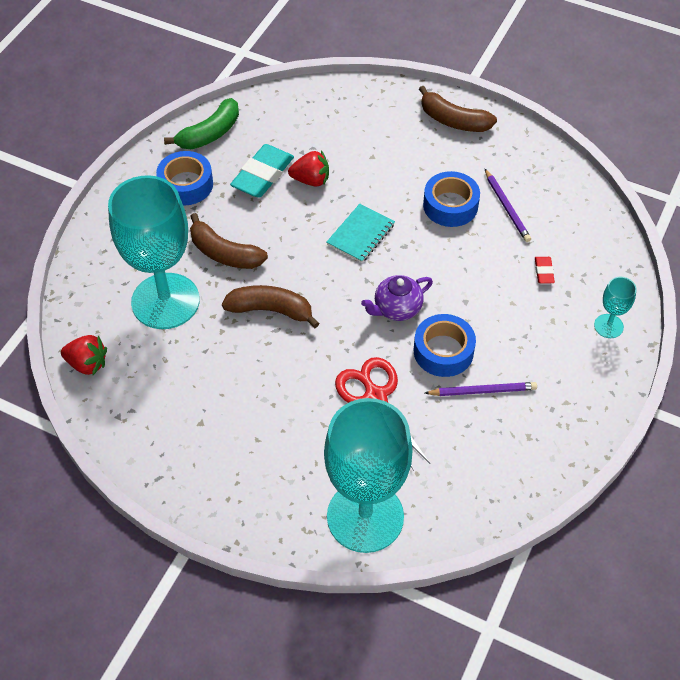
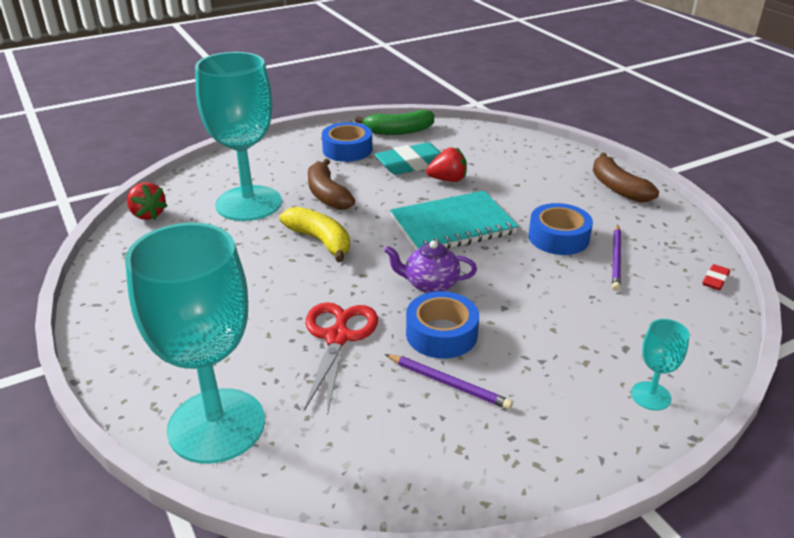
camera: 35 degrees right, 20 degrees down
brown banana [222,285,320,328] -> yellow banana [280,207,350,262]
red strawberry [288,151,329,186] -> red strawberry turned 45 degrees counterclockwise [426,147,467,182]
turquoise notebook [326,204,395,263] -> turquoise notebook [390,191,519,250], size x1.67
red eraser [535,257,555,283] -> red eraser moved to [702,264,730,290]

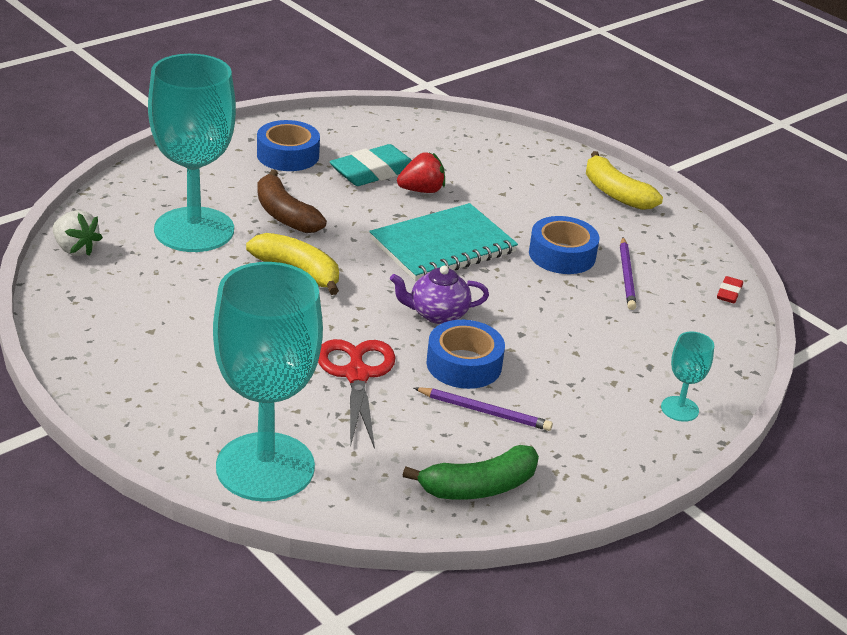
camera: 15 degrees left, 0 degrees up
red strawberry [127,182,168,220] -> white strawberry [53,210,103,256]
green banana [355,110,434,135] -> green banana moved to [403,445,539,500]
brown banana [593,153,659,202] -> yellow banana [586,151,663,210]

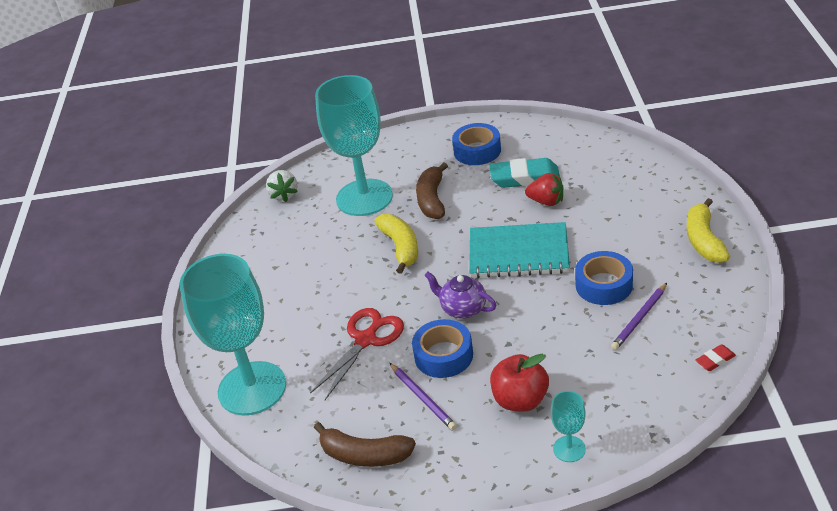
camera: 45 degrees right, 5 degrees up
green banana [403,445,539,500] -> brown banana [314,422,416,467]
none -> red apple [490,354,549,412]

